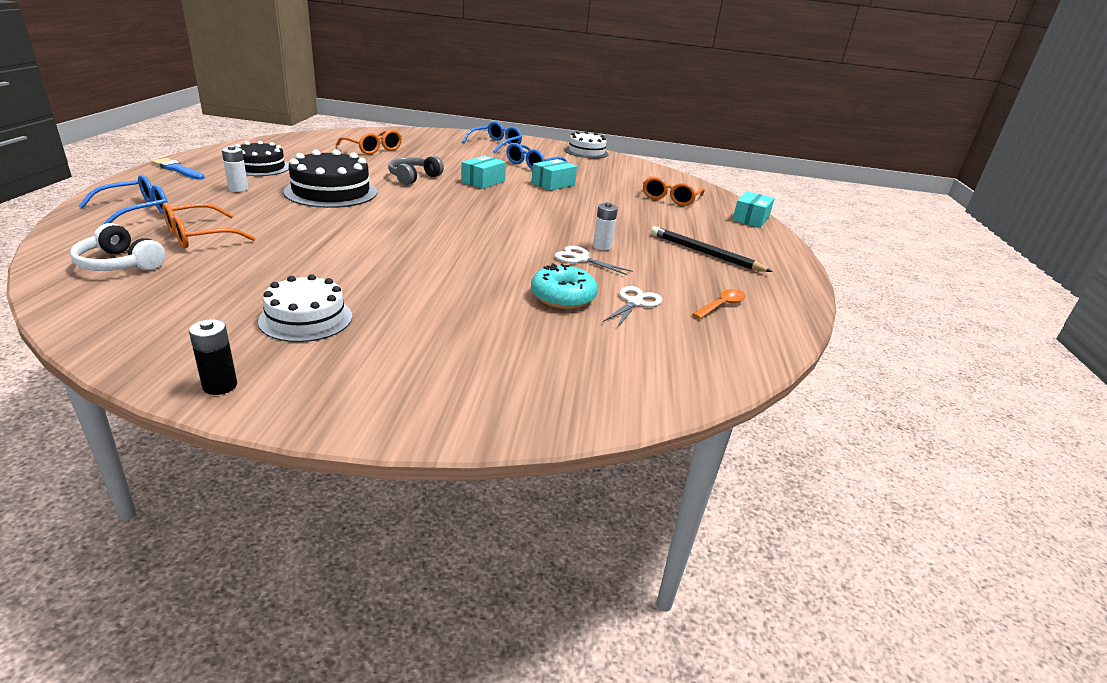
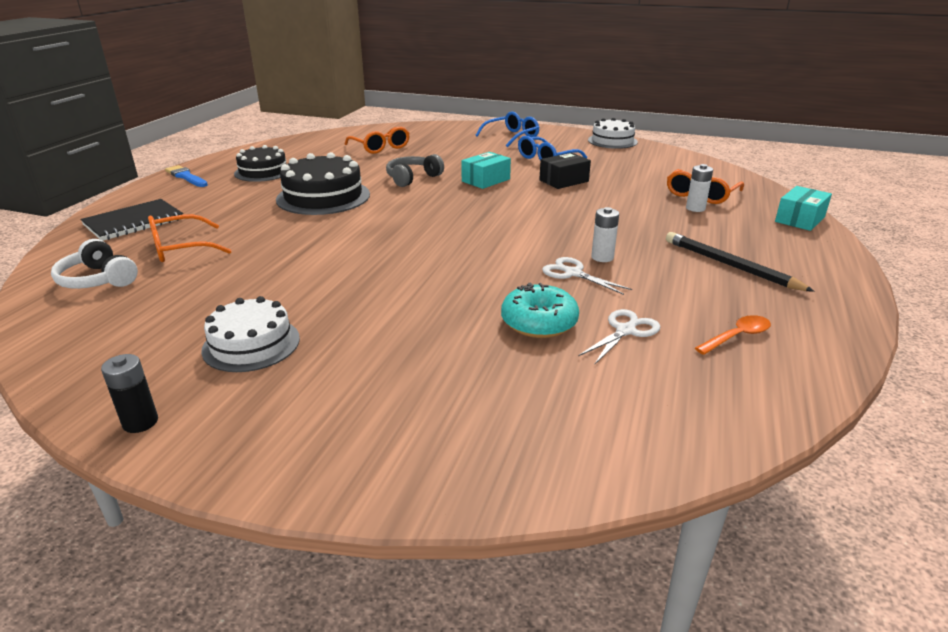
camera: 15 degrees right, 0 degrees up
blue glasses [79,174,168,225] -> black notebook [80,199,183,241]
white battery [222,146,248,192] -> white battery moved to [686,164,713,212]
turquoise box [532,159,577,191] -> black box [539,153,591,189]

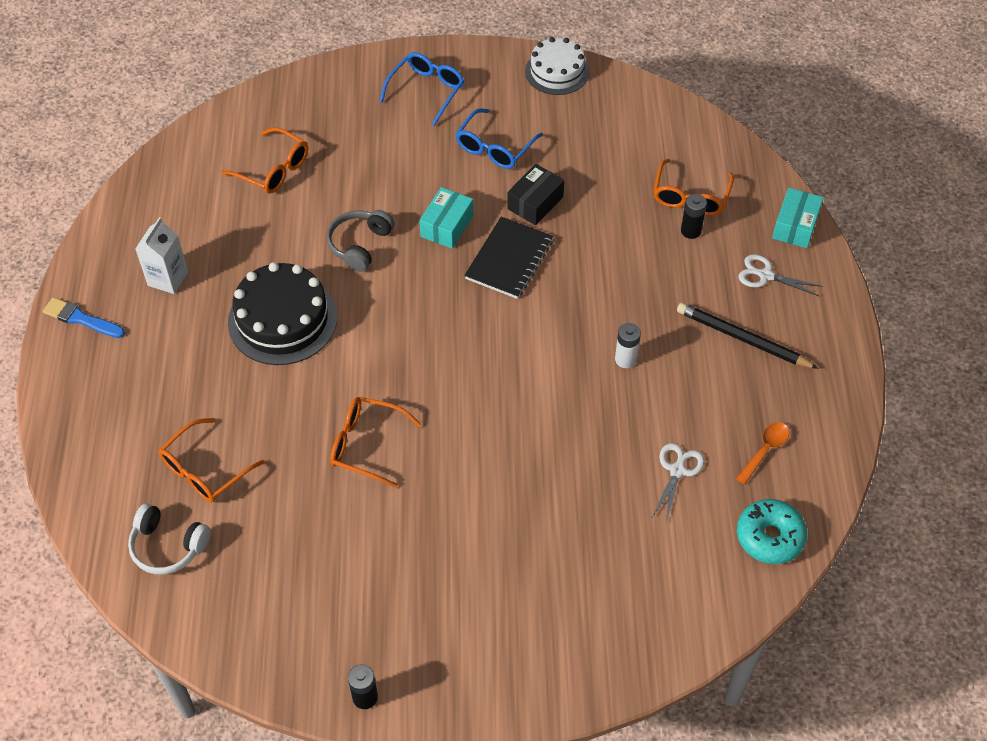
camera: 20 degrees left, 25 degrees up
black notebook [80,199,183,241] -> black notebook moved to [464,217,553,299]
white cake [201,296,300,372] -> none
black cake [234,145,286,182] -> white carton [136,217,188,294]
turquoise donut [501,283,579,338] -> turquoise donut moved to [737,499,807,564]
white scissors [542,257,632,295] -> white scissors moved to [738,254,823,296]
white battery [686,164,713,212] -> black battery [681,194,707,239]
none -> orange glasses [330,397,422,488]

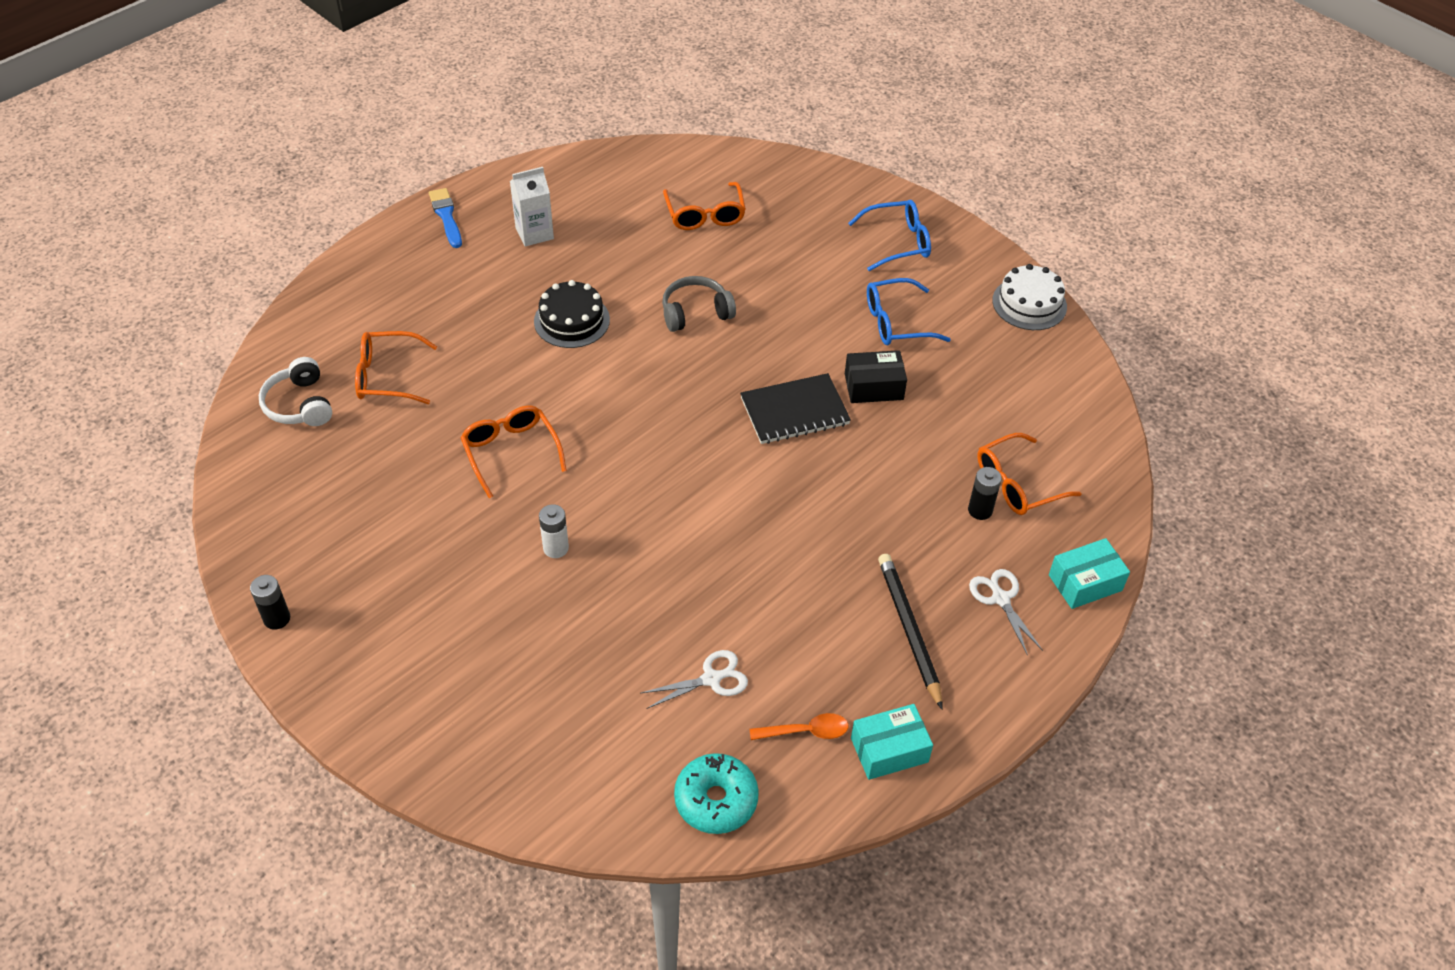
camera: 45 degrees right, 5 degrees down
black cake [228,262,337,365] -> black cake [534,280,610,348], size x0.67
turquoise box [419,187,473,249] -> turquoise box moved to [851,704,933,780]
white battery [615,323,641,368] -> white battery moved to [539,504,569,558]

